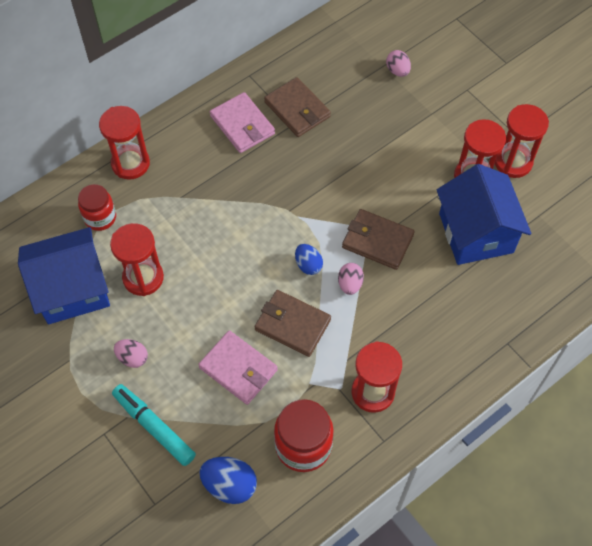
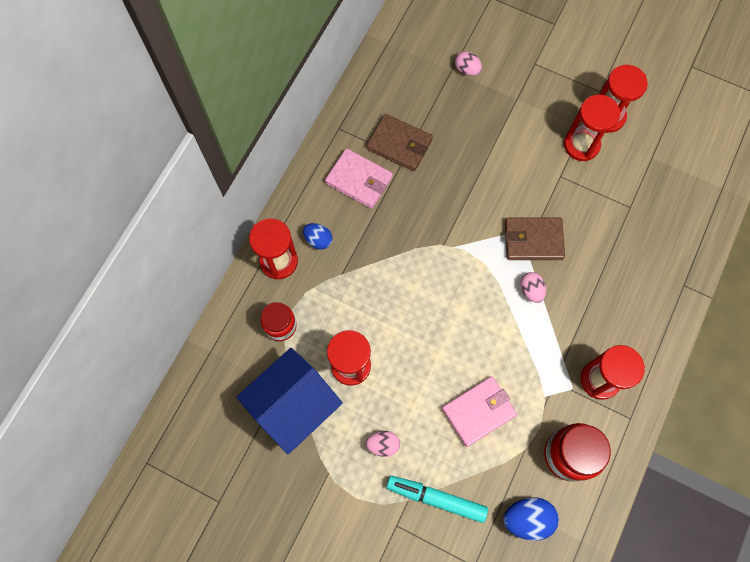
camera: 25 degrees left, 10 degrees up
pink wallet [198,330,278,405] -> pink wallet turned 45 degrees counterclockwise [442,376,517,447]
brown wallet [255,290,331,357] -> none
blue egg [295,244,323,275] -> blue egg moved to [303,223,332,249]
blue house [437,164,531,265] -> none

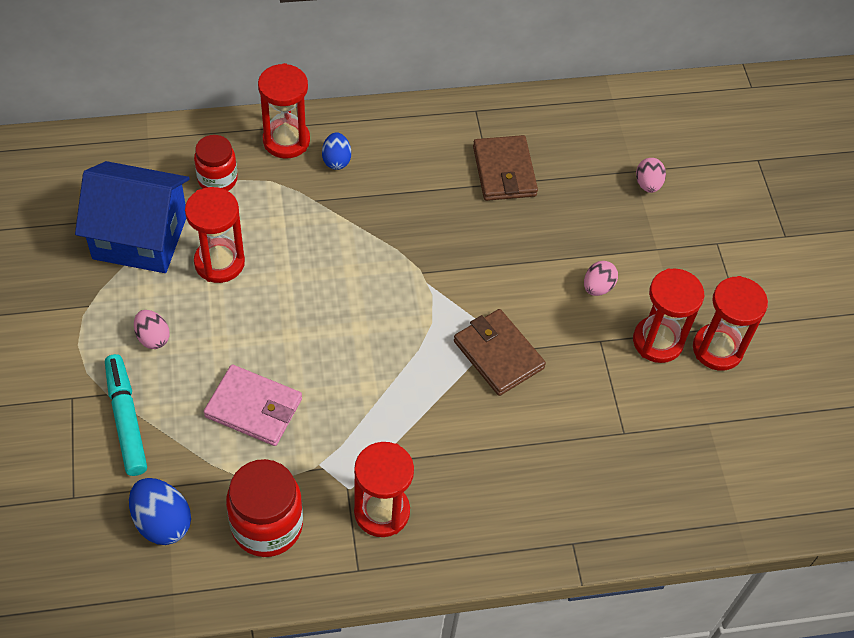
camera: 50 degrees right, 15 degrees down
pink wallet [325,148,393,209] -> none
pink egg [520,272,546,303] -> pink egg moved to [584,261,618,296]

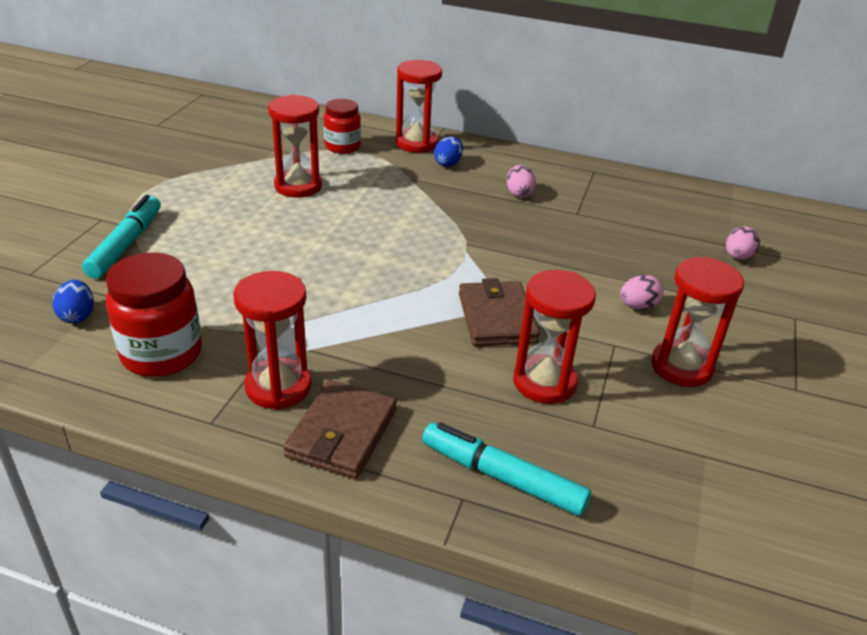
camera: 30 degrees right, 20 degrees down
blue house [75,161,189,273] -> none
blue egg [129,478,191,545] -> blue egg [53,280,94,323], size x0.65
pink egg [134,310,170,349] -> pink egg moved to [506,165,536,198]
pink wallet [204,365,302,446] -> none
brown wallet [473,135,538,201] -> brown wallet moved to [283,380,397,479]
red hourglass [693,276,768,371] -> red hourglass moved to [513,270,596,404]
none -> turquoise marker [422,422,591,516]

